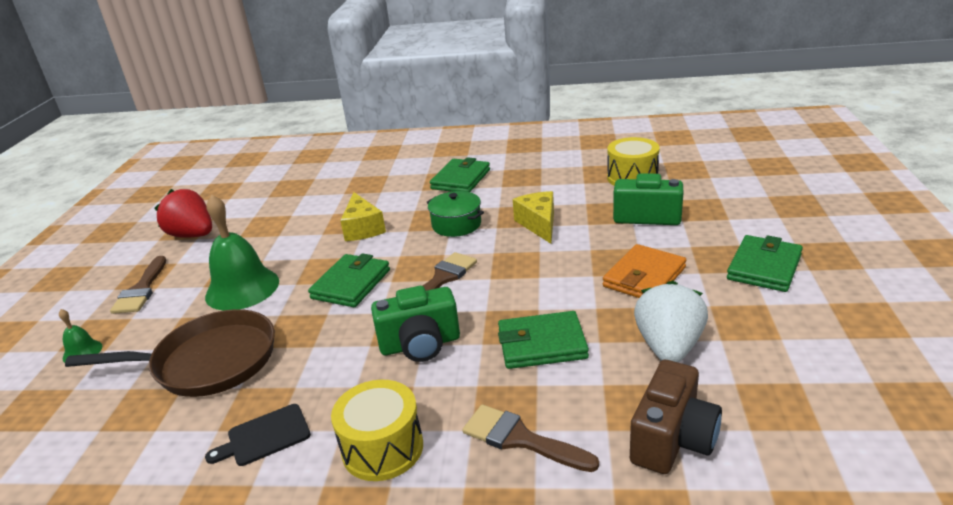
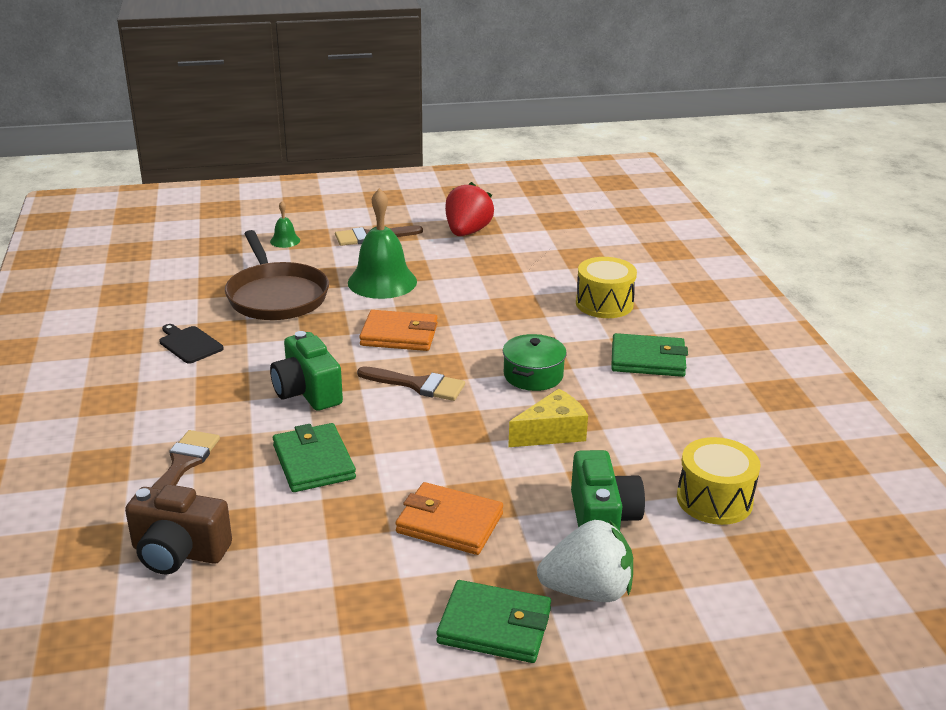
camera: 70 degrees right, 0 degrees up
green wallet [308,253,390,307] -> orange wallet [359,310,438,351]
yellow drum [331,380,423,481] -> yellow drum moved to [576,257,637,318]
yellow cheese [340,192,386,241] -> none
white strawberry [634,280,708,362] -> white strawberry moved to [537,520,633,602]

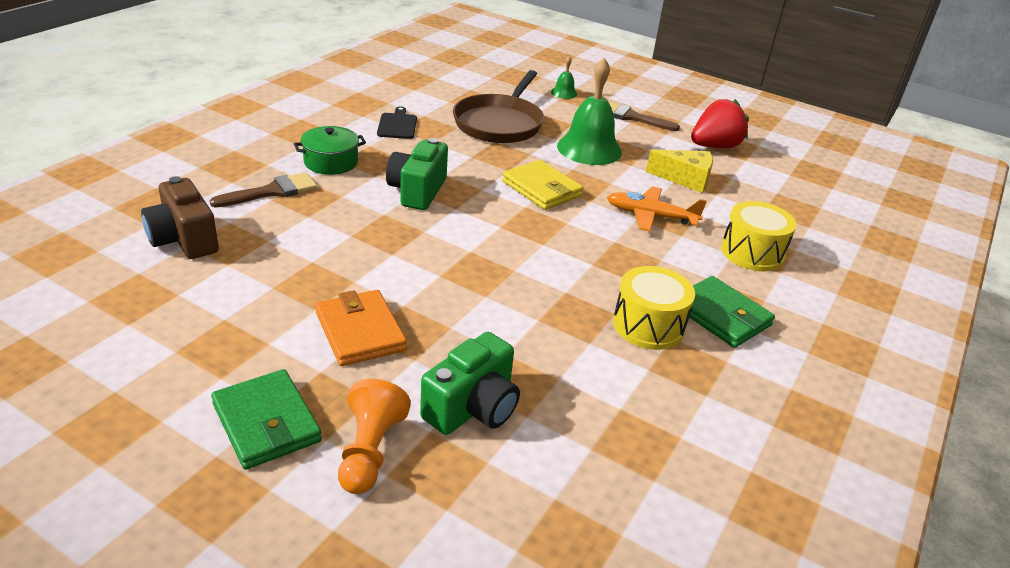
camera: 40 degrees right, 5 degrees up
green wallet [273,423,356,492] -> none
brown brush [357,366,465,401] -> none
orange wallet [359,310,438,351] -> yellow wallet [502,160,584,210]
green pot [503,334,567,391] -> green pot moved to [294,126,366,175]
yellow cheese [508,389,588,447] -> yellow cheese moved to [646,149,713,193]
white strawberry [537,520,633,602] -> orange pawn [338,379,411,494]
yellow drum [677,437,761,525] -> yellow drum moved to [613,266,695,350]
none -> orange plane [607,186,707,232]

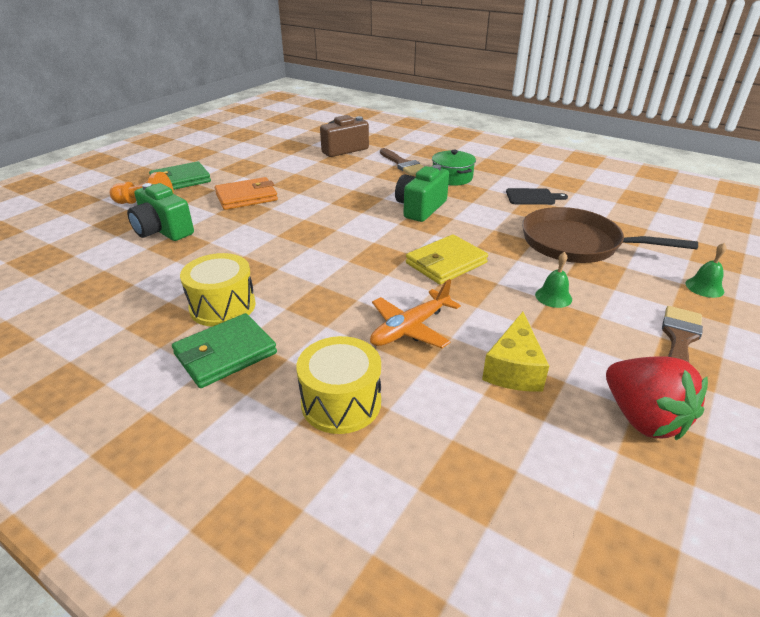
camera: 95 degrees right, 0 degrees up
green camera [386,138,448,210] -> green camera turned 75 degrees counterclockwise [395,165,449,222]
green bell [557,58,622,165] -> green bell [535,252,572,308], size x0.46
orange plane [607,186,707,232] -> orange plane turned 150 degrees counterclockwise [370,279,461,348]

